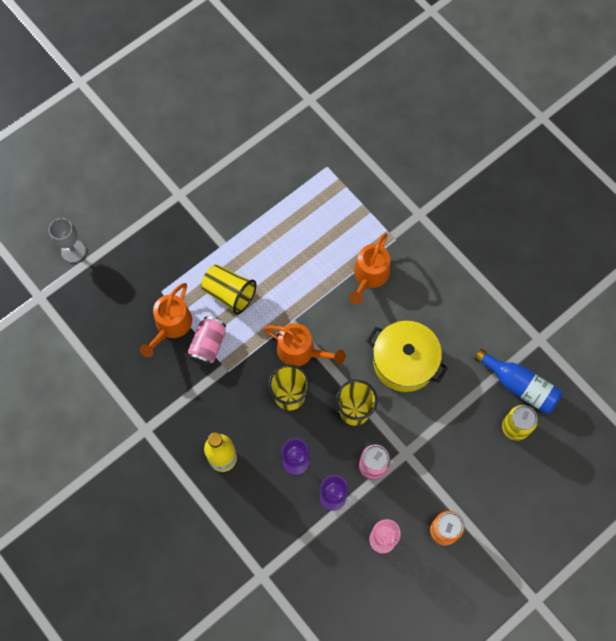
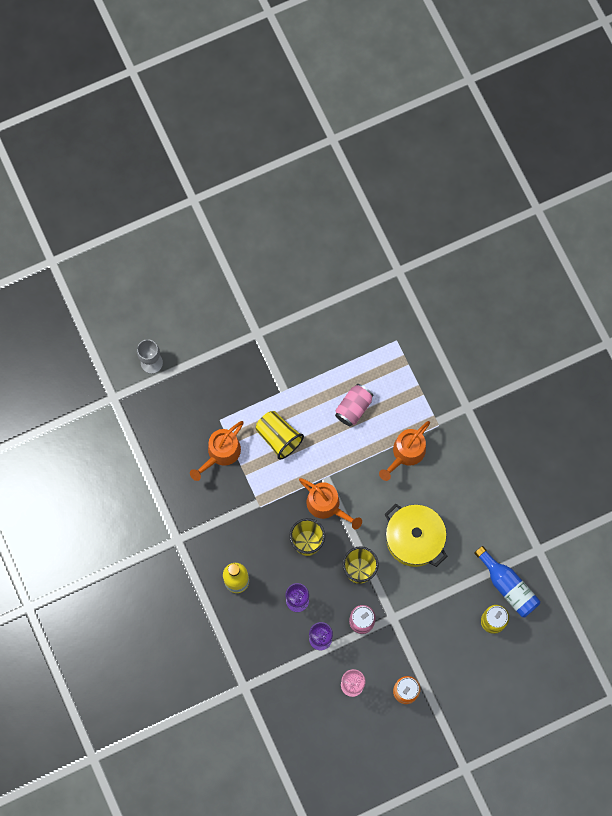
camera: 15 degrees right, 5 degrees up
pink can [188,316,226,366] -> pink can moved to [335,384,374,426]

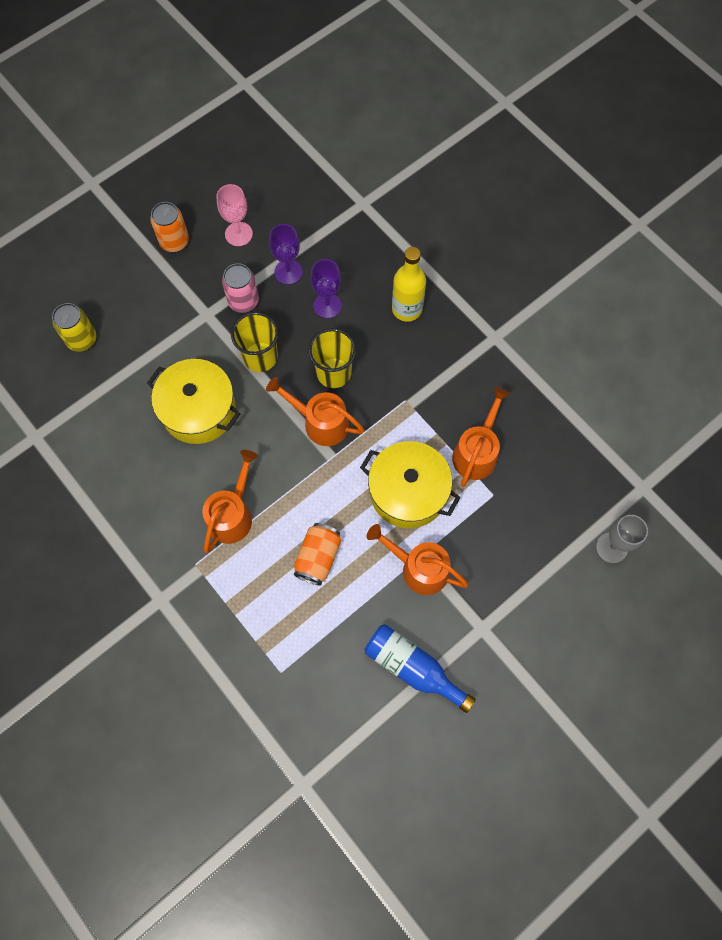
camera: 165 degrees right, 5 degrees down
yellow cup [255,411,304,460] -> yellow pot [360,441,461,528]
pink can [335,384,374,426] -> orange can [294,523,341,585]
blue bottle [474,546,540,617] -> blue bottle moved to [364,624,476,713]
none -> orange watering can [367,524,469,595]

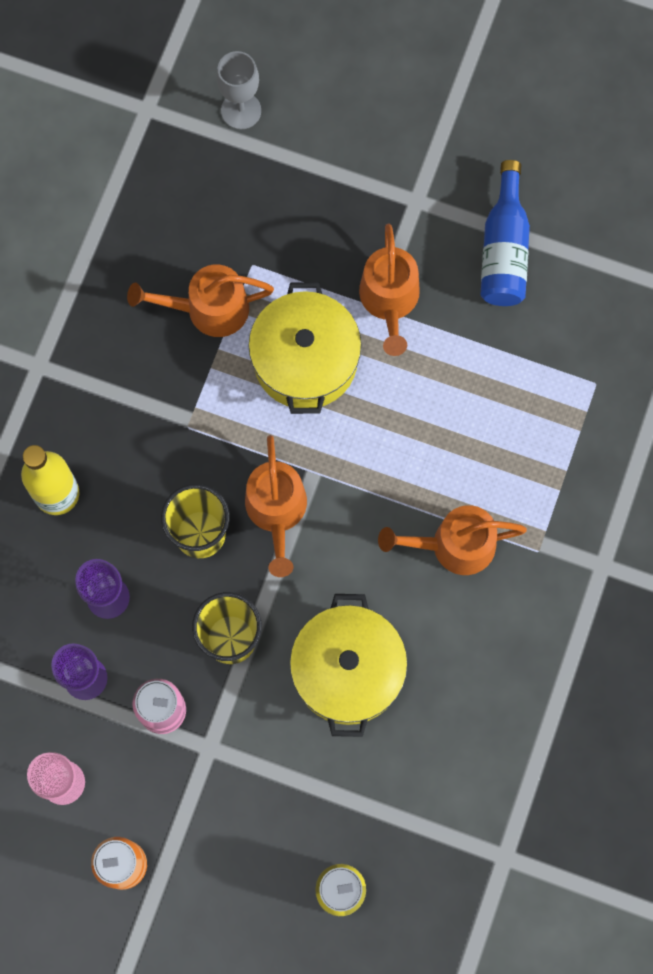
camera: 120 degrees left, 5 degrees up
orange can [294,523,341,585] -> none

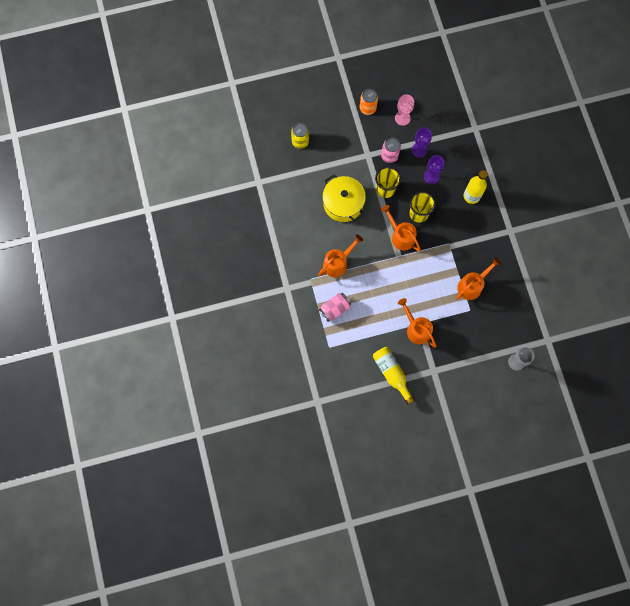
camera: 145 degrees right, 0 degrees up
yellow pot [248,282,361,414] -> none
blue bottle [480,160,530,306] -> yellow bottle [373,347,415,405]
none -> pink can [319,293,351,322]

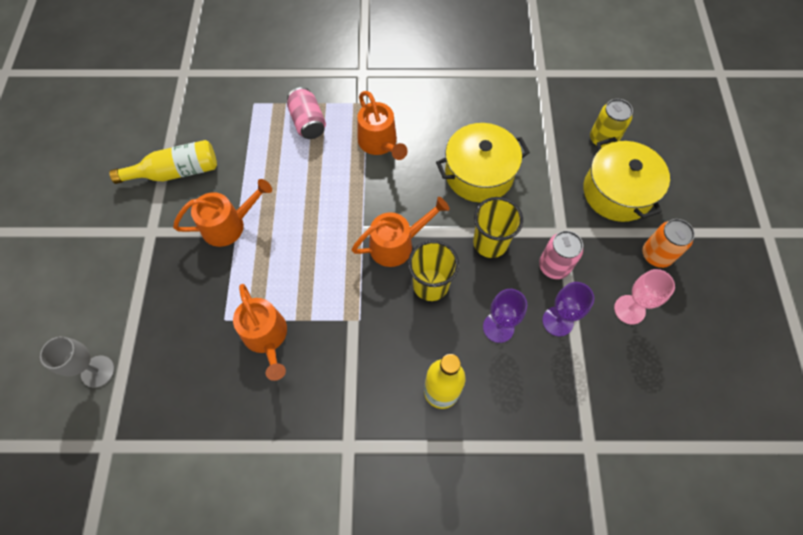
camera: 105 degrees right, 10 degrees down
none -> yellow pot [583,137,670,222]

